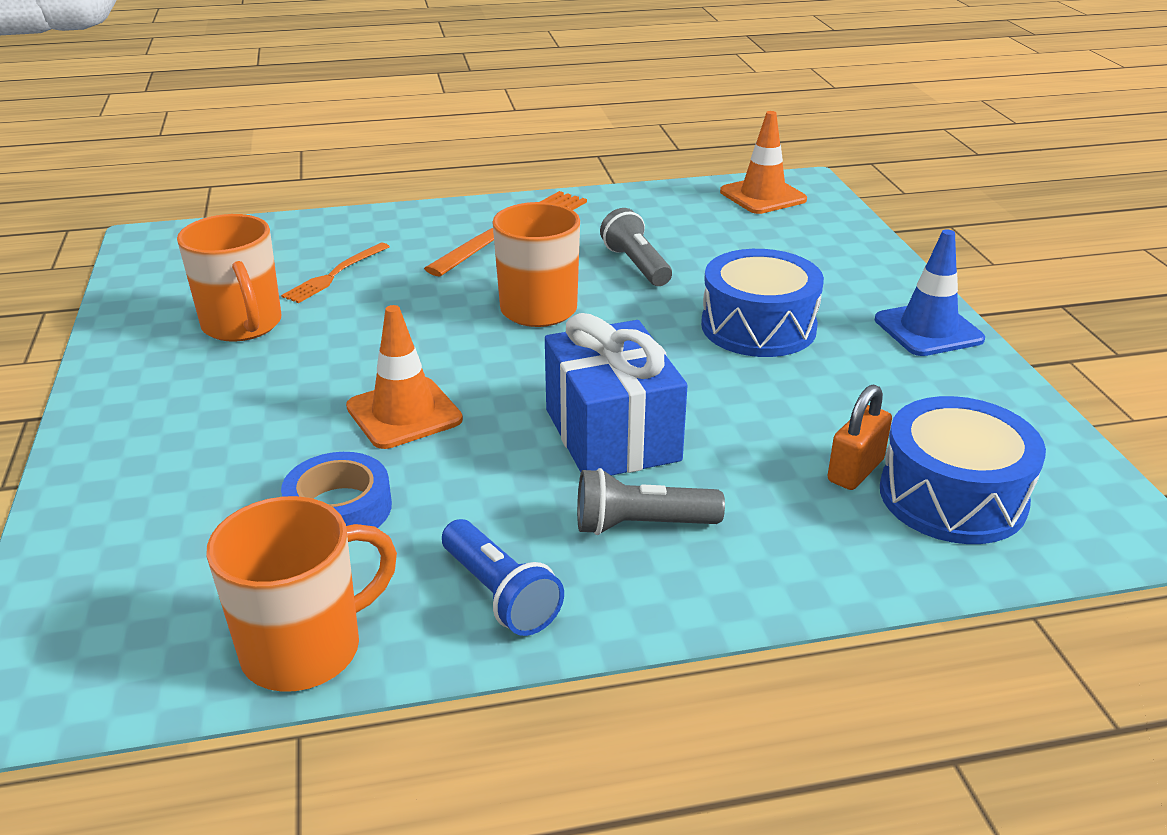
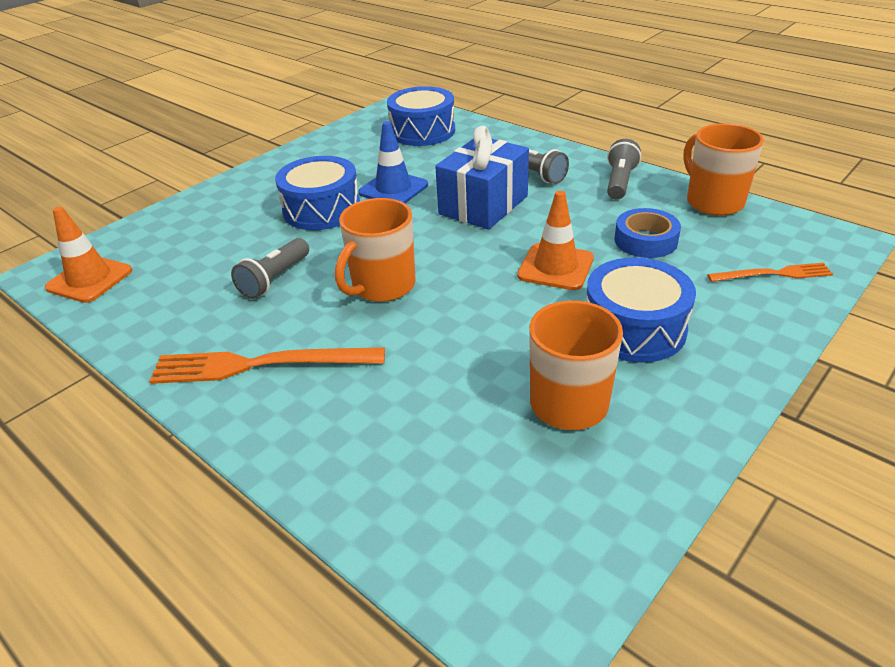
camera: 125 degrees left, 5 degrees up
orange mug [206,496,397,692] -> orange mug turned 45 degrees clockwise [683,123,764,216]
orange fork [281,243,390,303] -> orange fork moved to [707,263,833,282]
blue flashlight [442,519,564,636] -> grey flashlight [607,139,641,200]
orange padlock [827,384,892,490] -> none
blue traffic cone [875,229,985,356] -> blue traffic cone moved to [358,121,428,203]
none -> blue drum [586,257,696,363]

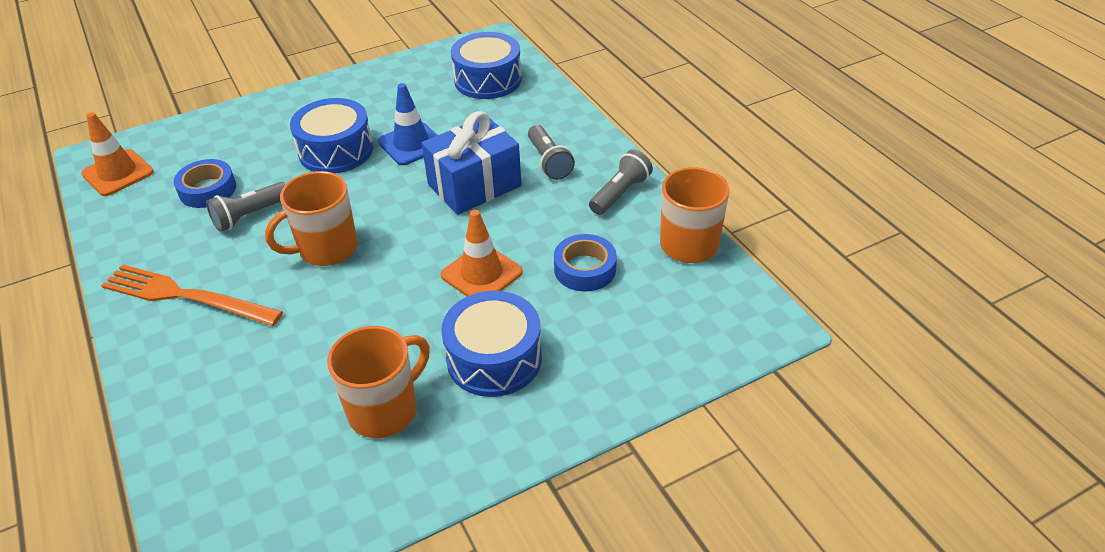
camera: 20 degrees right, 5 degrees up
orange fork [707,263,833,282] -> none
none -> blue tape [174,159,236,208]

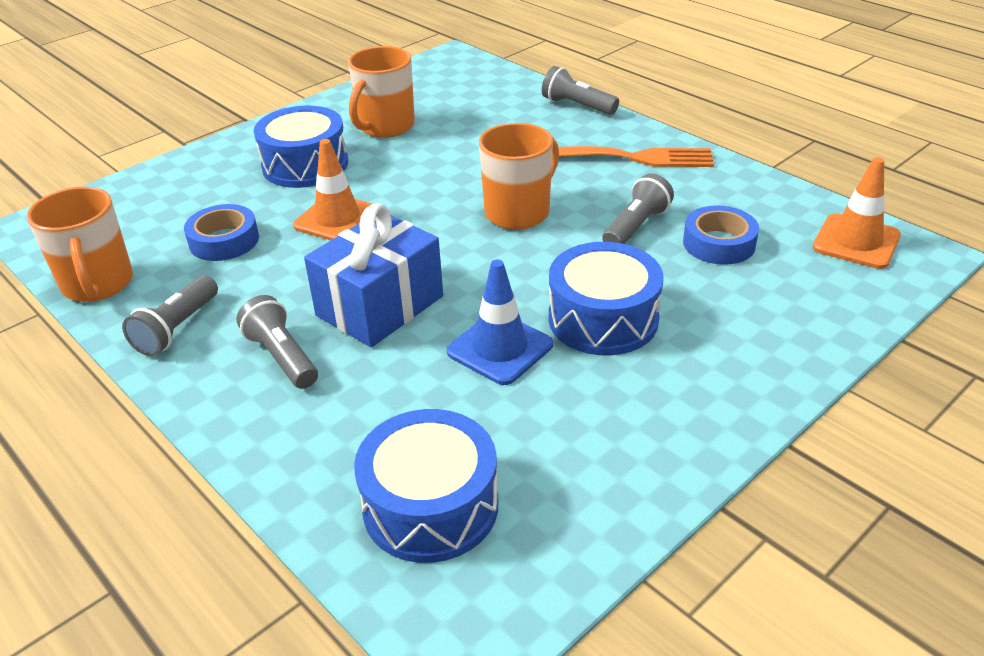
camera: 165 degrees right, 5 degrees down
none -> grey flashlight [542,66,619,115]

